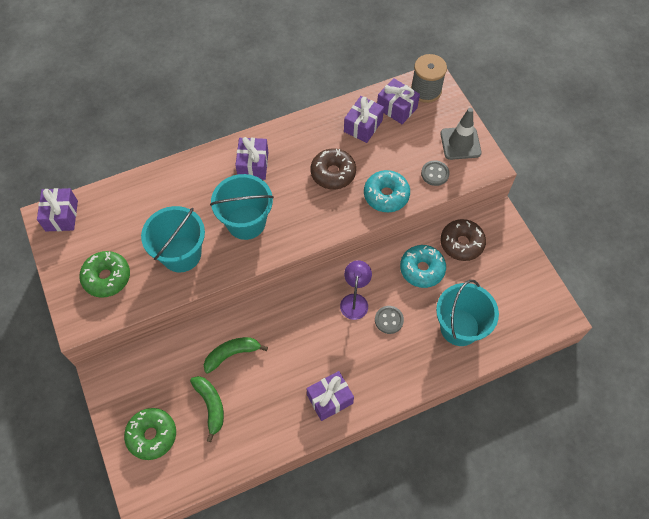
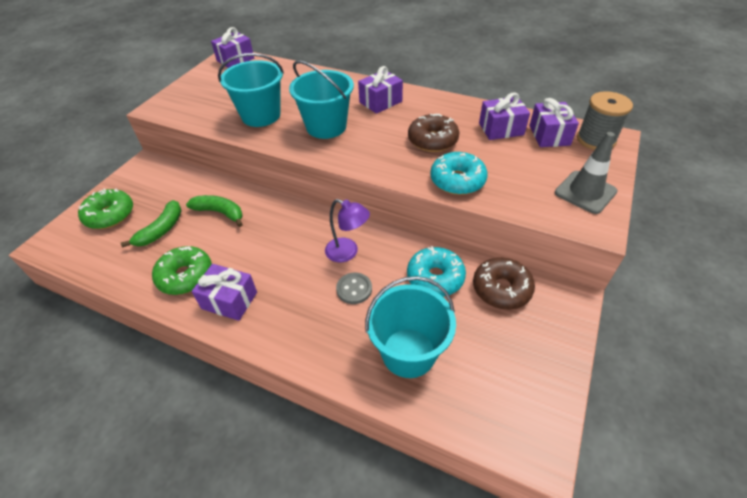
camera: 50 degrees right, 15 degrees down
green donut [79,251,130,298] -> green donut moved to [152,246,212,295]
purple lamp [340,260,372,320] -> purple lamp turned 60 degrees clockwise [325,199,370,262]
grey button [421,160,450,186] -> none

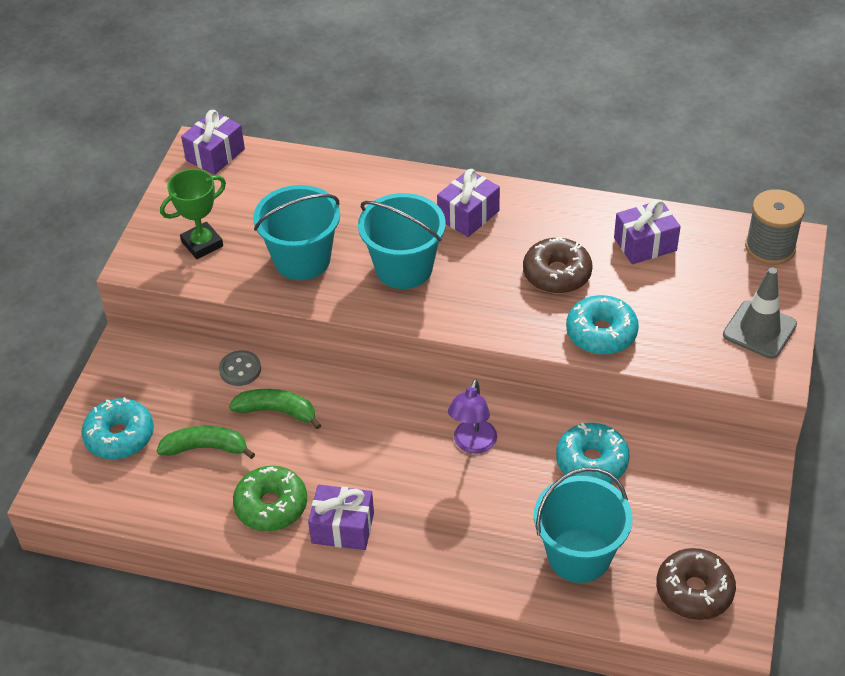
camera: 10 degrees left, 0 degrees up
green donut [78,188,133,229] -> turquoise donut [82,397,154,459]
green banana [121,200,182,247] -> green banana turned 105 degrees counterclockwise [157,426,255,459]
purple lamp [325,199,370,262] -> purple lamp turned 90 degrees clockwise [448,379,497,454]
grey button [336,273,372,304] -> grey button moved to [219,350,261,386]
brown donut [473,257,535,309] -> brown donut moved to [656,548,736,620]
purple gift [529,98,579,147] -> none
none -> green trophy [160,169,226,259]

